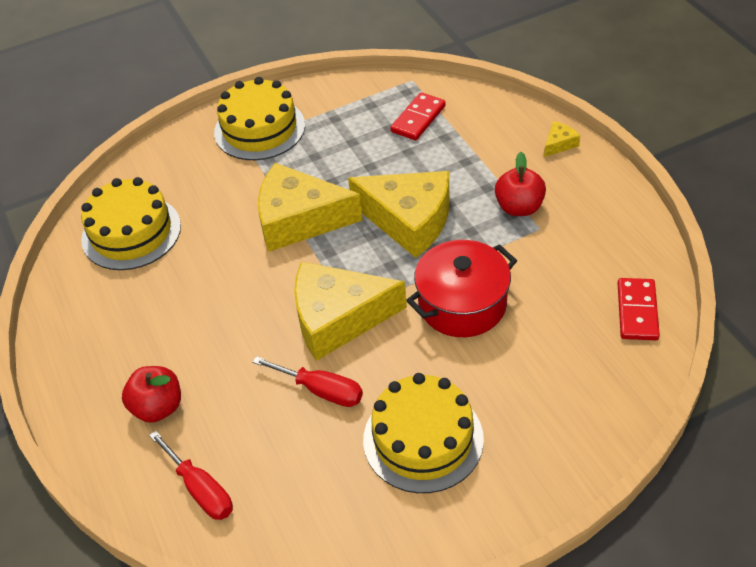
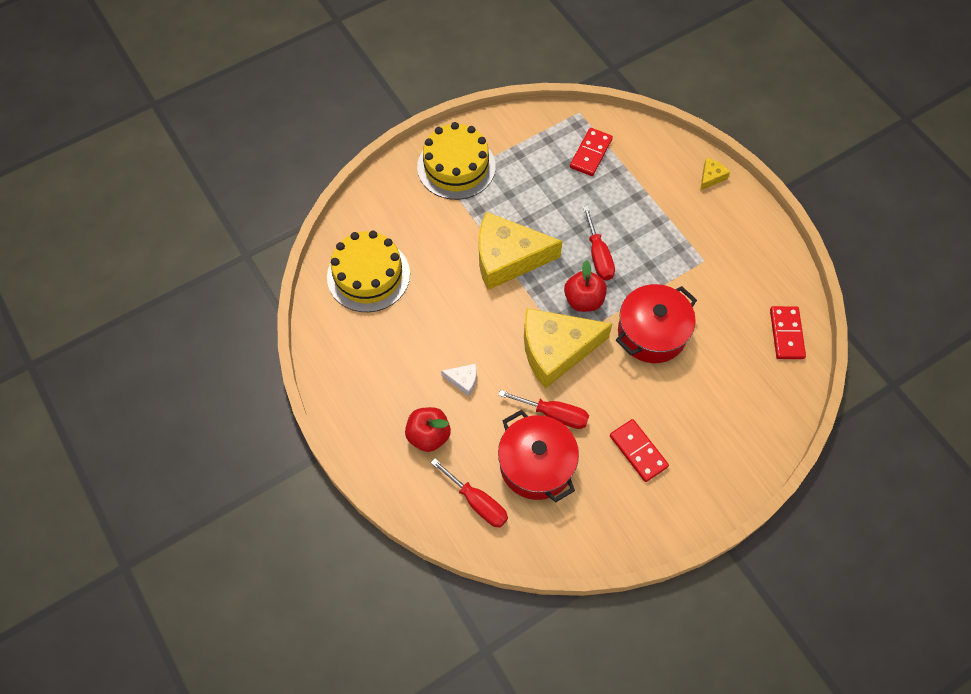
camera: 10 degrees left, 15 degrees up
yellow cheese [348,171,449,258] -> red screwdriver [583,206,615,281]
yellow cake [363,373,484,493] -> red domino [610,419,669,482]
red apple [495,152,546,216] -> red apple moved to [564,260,607,312]
none -> white cheese [441,364,477,397]
none -> red pot [498,410,579,503]

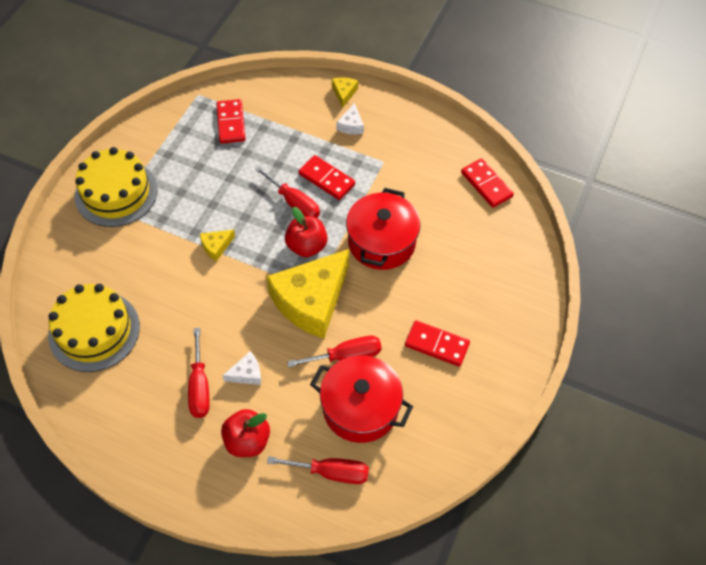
camera: 35 degrees left, 5 degrees down
yellow cheese [479,212,563,290] -> yellow cheese [200,230,235,262], size x0.41
none -> red screwdriver [188,328,210,418]
none -> red domino [299,155,355,200]
none -> white cheese [337,103,364,134]

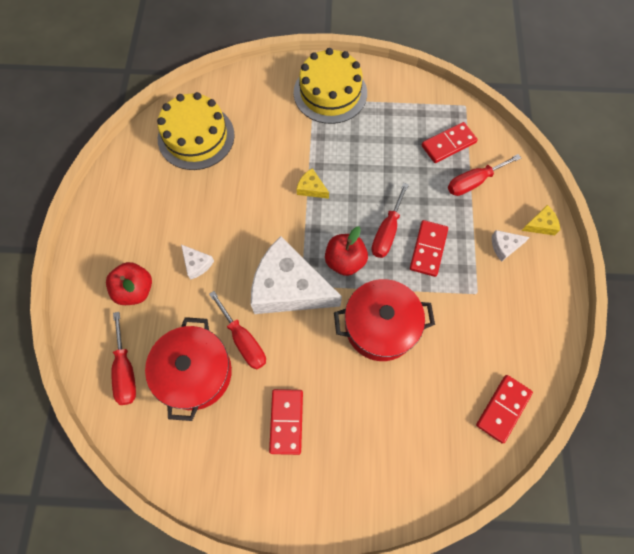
camera: 70 degrees right, 10 degrees up
red screwdriver [188,328,210,418] -> red screwdriver moved to [448,154,521,196]
yellow cheese [266,249,349,339] -> white cheese [251,236,342,314]

